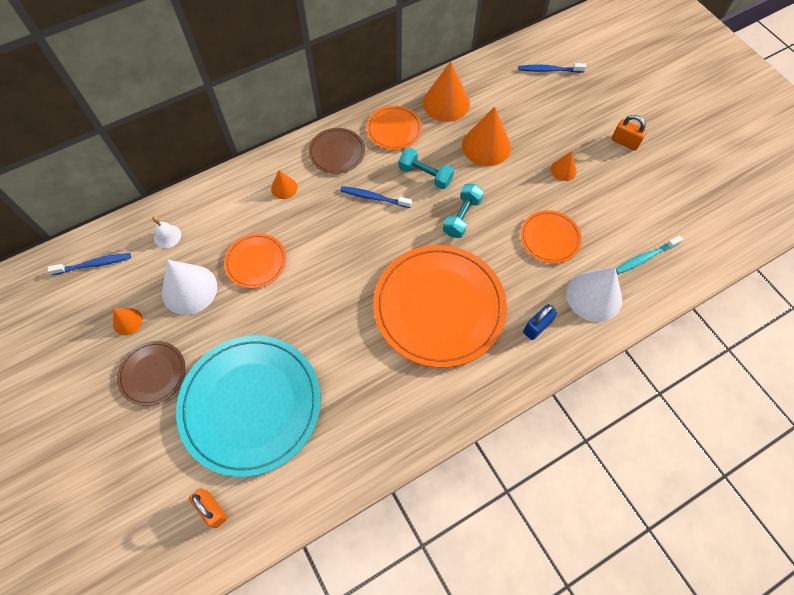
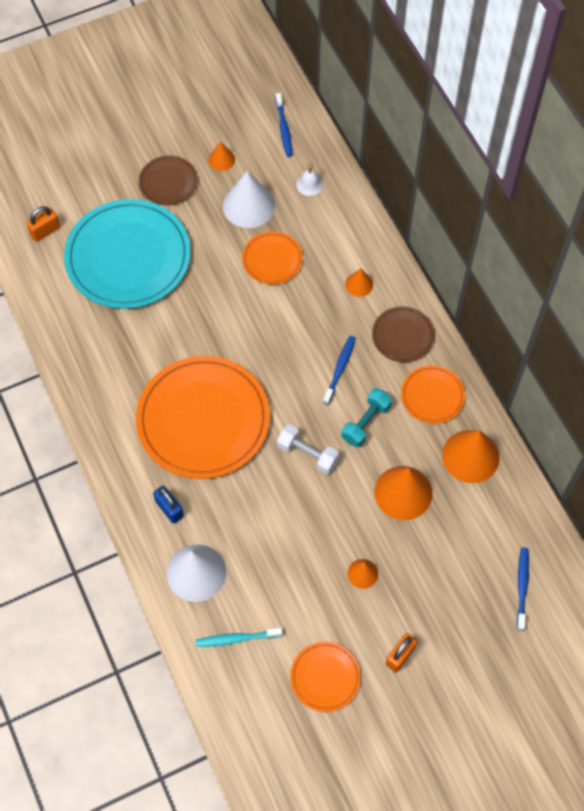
camera: 95 degrees right, 0 degrees up
turquoise dumbbell [443,184,484,238] -> white dumbbell [277,424,339,474]
orange plate [520,210,582,263] -> orange plate moved to [290,641,361,712]
turquoise toothbrush [616,235,683,274] -> turquoise toothbrush turned 75 degrees counterclockwise [196,628,283,647]

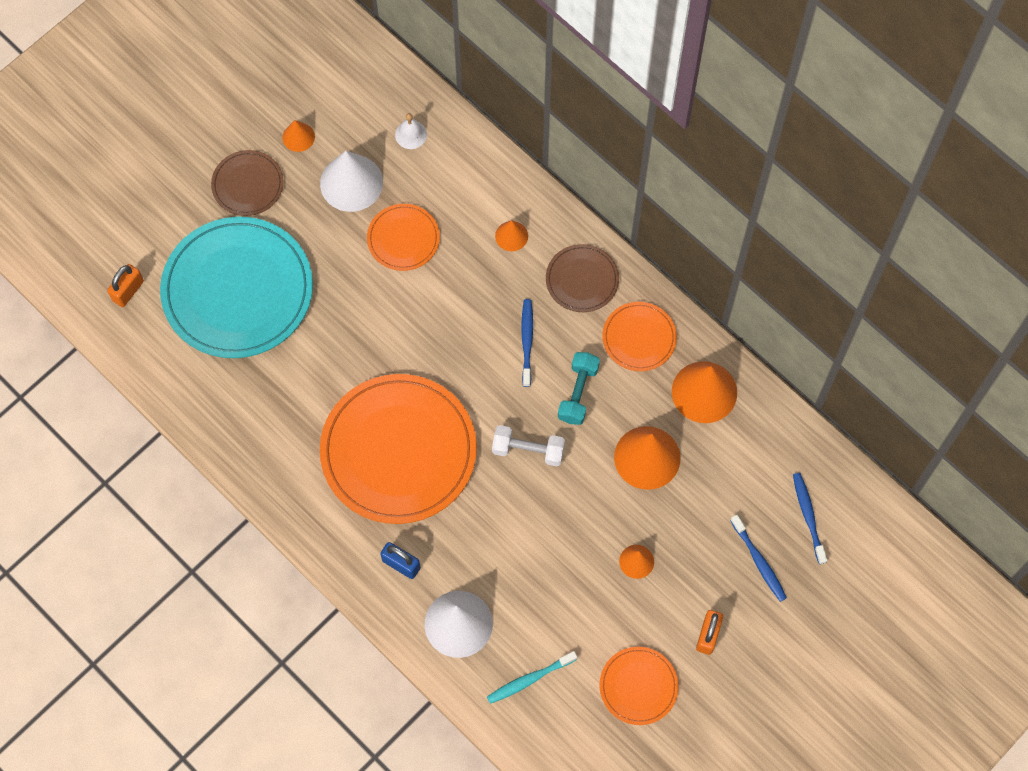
camera: 20 degrees left, 5 degrees up
blue toothbrush [276,93,292,157] -> blue toothbrush moved to [730,515,787,602]

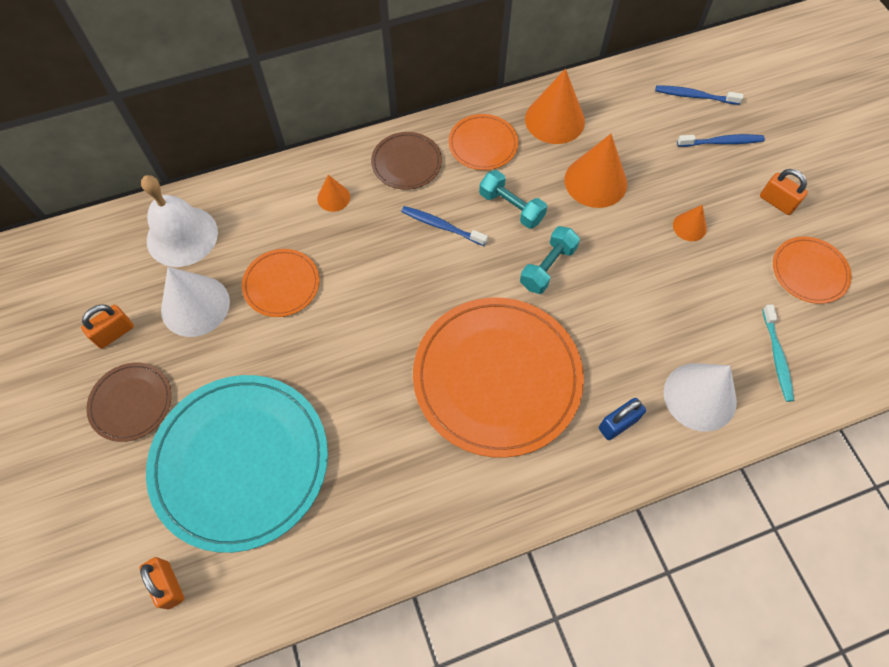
camera: 65 degrees left, 5 degrees down
orange cone [282,120,315,152] -> orange padlock [81,305,134,349]
white bell [395,113,427,149] -> white bell [141,175,218,267], size x2.12
white dumbbell [492,425,565,466] -> turquoise dumbbell [520,226,580,294]

